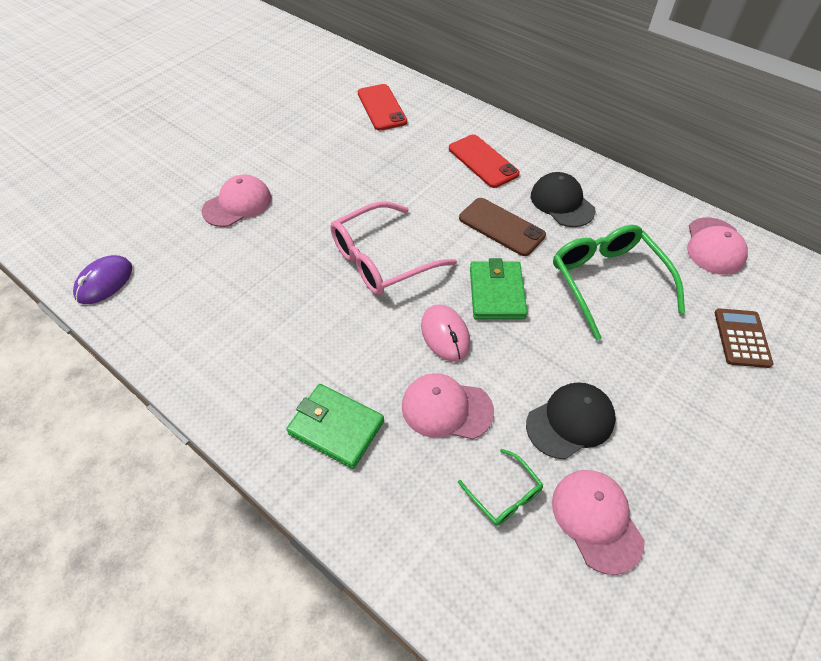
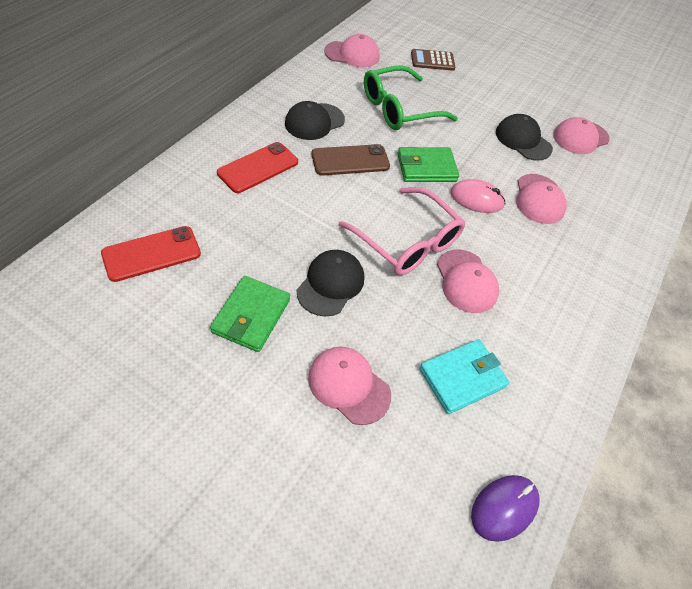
camera: 105 degrees left, 0 degrees up
purple mouse [73,255,132,304] -> purple mouse turned 60 degrees counterclockwise [471,475,540,542]
green wallet [286,384,384,469] -> green wallet moved to [210,276,290,352]
pink mouse [421,304,470,362] -> pink mouse turned 45 degrees clockwise [450,179,505,213]
green glasses [458,449,543,526] -> none
brown phone [459,198,546,256] -> brown phone turned 45 degrees clockwise [311,144,390,176]
none -> black cap [297,250,364,316]
none -> turquoise wallet [419,339,509,414]
none -> pink cap [437,250,499,313]

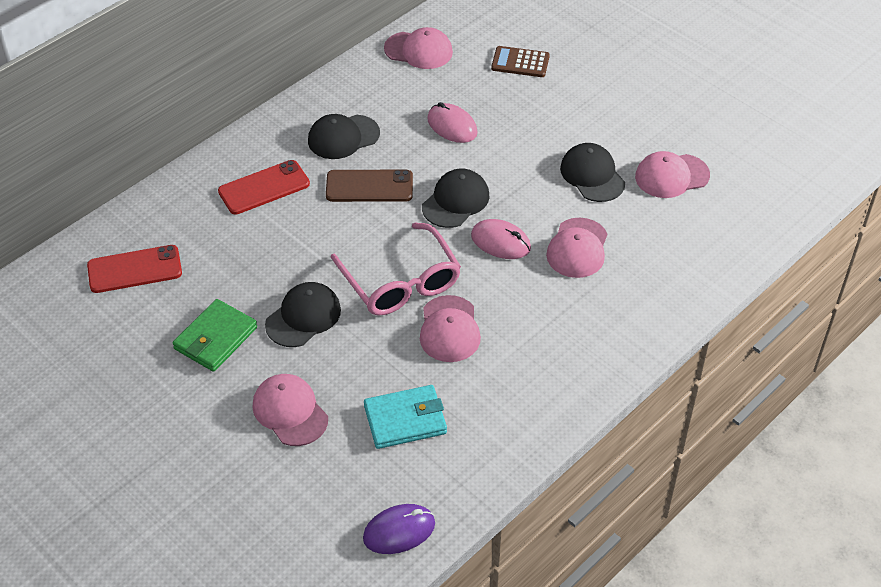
camera: 20 degrees right, 5 degrees down
green glasses [364,65,458,130] -> pink mouse [427,102,478,143]
green wallet [397,147,459,182] -> black cap [422,169,489,228]

